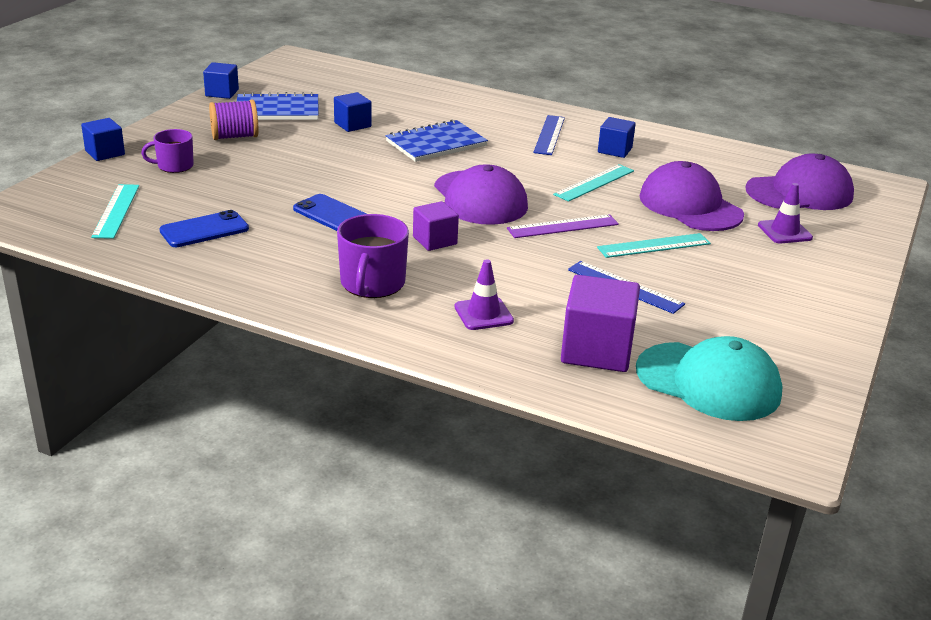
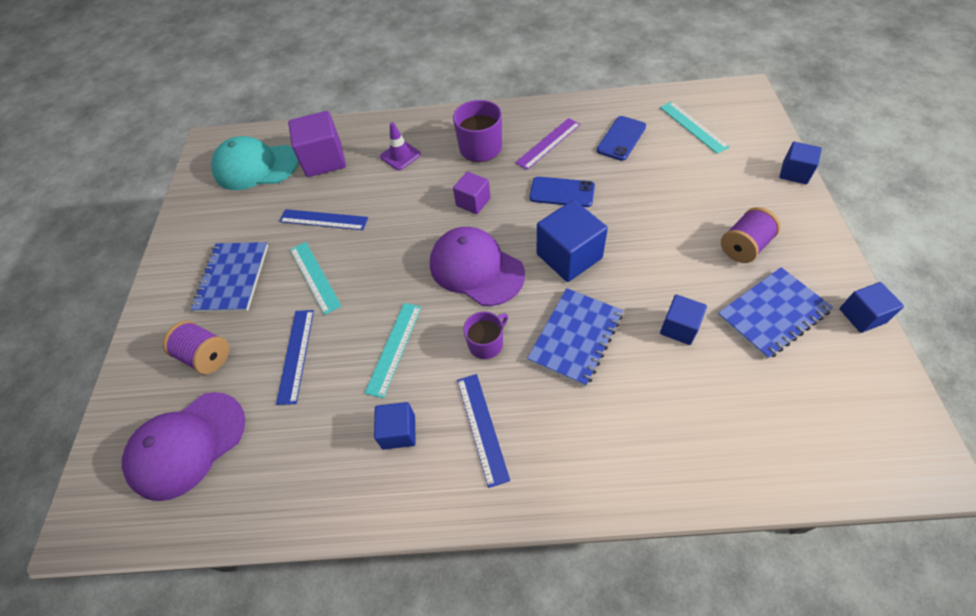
camera: 160 degrees right, 25 degrees up
purple mug [141,129,194,173] -> purple mug moved to [463,311,508,359]
purple ruler [507,214,619,238] -> purple ruler moved to [515,118,581,170]
turquoise ruler [597,233,711,258] -> turquoise ruler turned 75 degrees counterclockwise [290,242,342,315]
purple cap [640,161,744,231] -> blue ruler [276,310,314,405]
purple traffic cone [758,183,813,243] -> purple spool [163,321,229,374]
none -> blue notebook [191,242,268,312]
none -> blue cube [537,200,608,282]

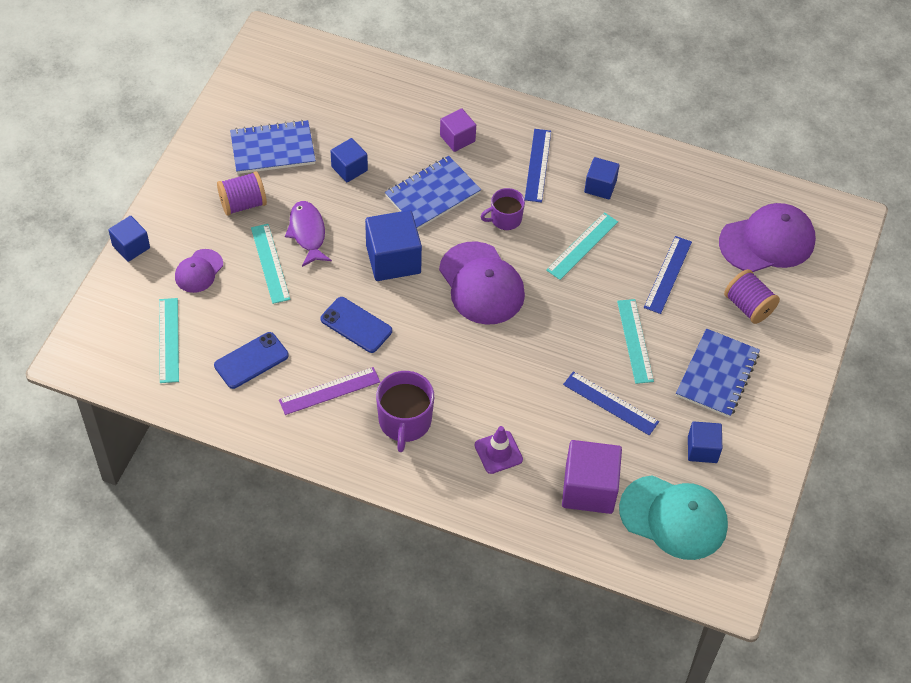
camera: 165 degrees left, 0 degrees up
purple cube [453,171,491,214] -> purple cube moved to [440,108,476,152]
blue cube [839,282,904,333] -> blue cube moved to [688,421,722,463]
none -> purple cap [175,249,223,293]
none -> turquoise ruler [251,224,290,304]
none -> purple fish [285,201,332,267]

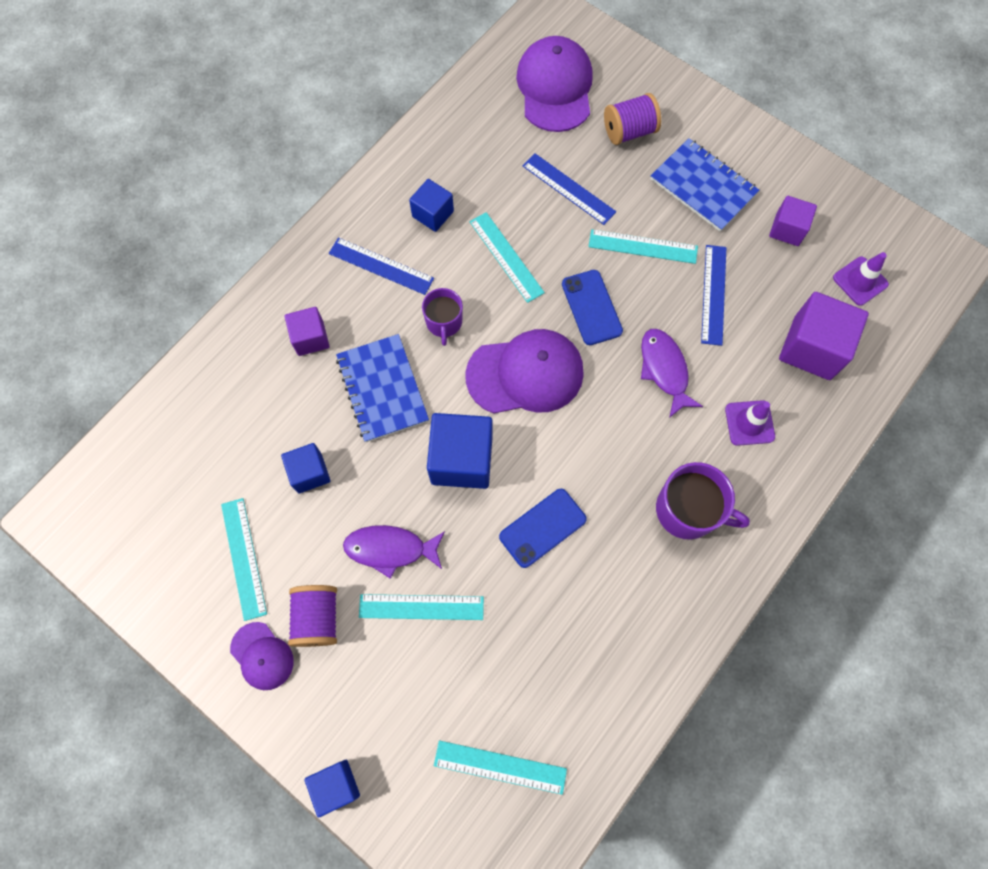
camera: 70 degrees left, 15 degrees up
purple cap [175,249,223,293] -> purple cap moved to [230,622,294,690]
blue phone [214,332,289,389] -> blue phone moved to [562,270,623,345]
blue notebook [230,120,316,174] -> turquoise ruler [221,498,267,621]
purple ruler [279,367,380,415] -> none
blue ruler [563,371,659,435] -> blue ruler turned 45 degrees counterclockwise [701,245,726,346]
turquoise cap [619,475,728,560] -> purple traffic cone [833,252,889,306]
blue cube [688,421,722,463] -> purple cube [769,196,817,246]
none -> purple fish [641,329,703,418]

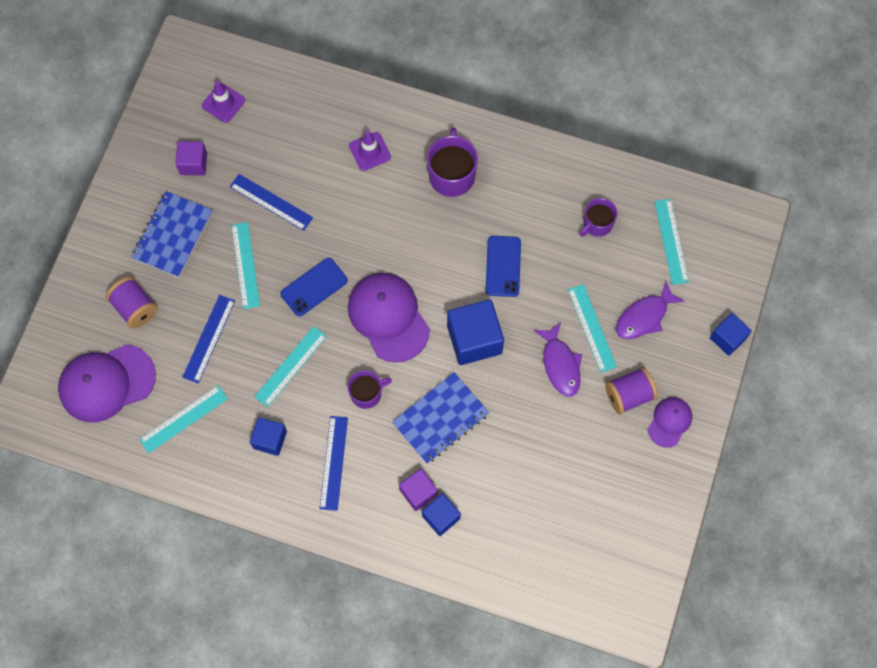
camera: 110 degrees left, 0 degrees up
turquoise ruler [221,498,267,621] -> turquoise ruler moved to [139,385,228,453]
blue cube [281,443,330,493] -> blue cube moved to [422,493,461,536]
blue phone [499,489,587,568] -> blue phone turned 60 degrees clockwise [486,236,521,297]
purple fish [641,329,703,418] -> purple fish moved to [616,281,685,339]
blue ruler [701,245,726,346] -> blue ruler turned 45 degrees clockwise [230,174,313,231]
purple cube [779,292,869,380] -> none
none -> purple mug [580,198,617,237]

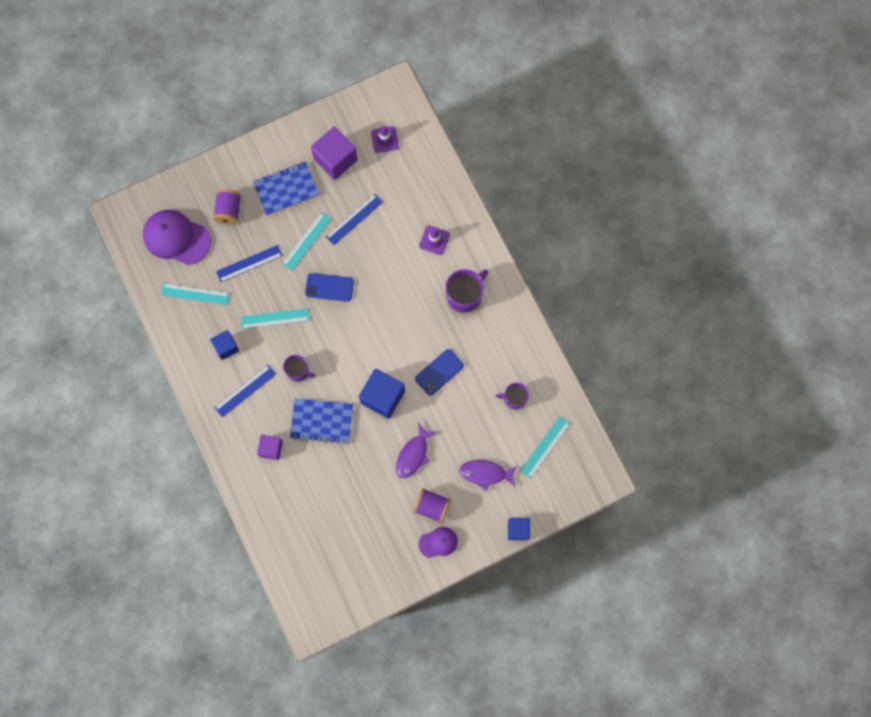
camera: 45 degrees right, 5 degrees up
purple cube [175,141,207,176] -> purple cube [311,127,358,180], size x1.69
blue ruler [230,174,313,231] -> blue ruler turned 60 degrees clockwise [326,194,383,245]
purple cap [348,273,430,363] -> none
blue cube [422,493,461,536] -> none
turquoise ruler [568,284,617,373] -> none

